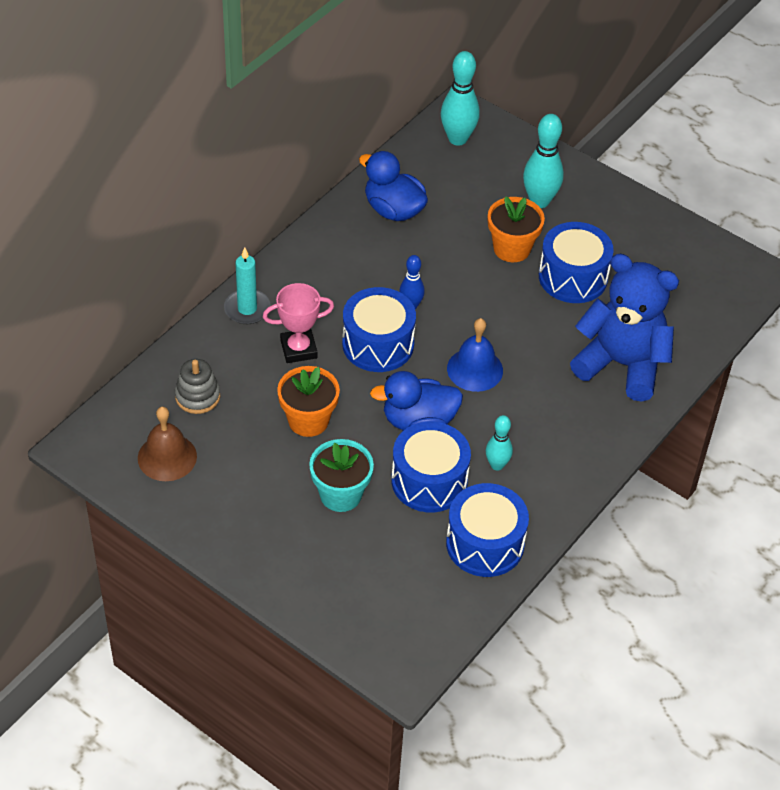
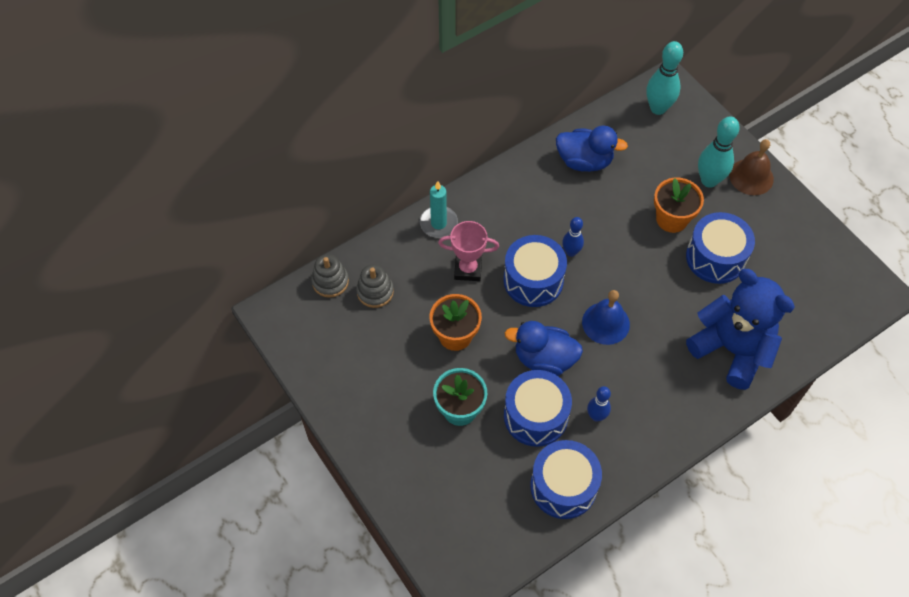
camera: 20 degrees right, 10 degrees up
brown bell [138,407,197,481] -> brown bell moved to [729,139,774,195]
blue duck [359,151,428,221] -> blue duck turned 135 degrees clockwise [556,125,628,172]
turquoise bowling pin [486,415,513,471] -> blue bowling pin [587,386,611,422]
none -> grey stacking toy [311,254,349,298]

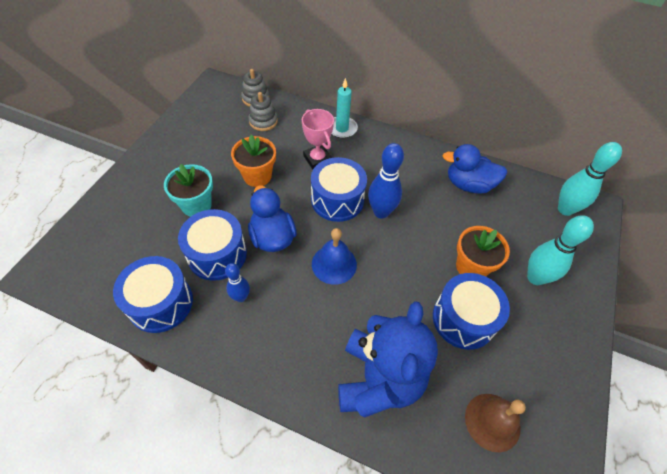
camera: 55 degrees right, 5 degrees down
blue duck [556,125,628,172] -> blue duck turned 120 degrees clockwise [442,144,507,194]
blue bowling pin [562,217,584,257] -> blue bowling pin [368,143,404,219], size x1.67
brown bell [729,139,774,195] -> brown bell moved to [465,394,526,452]

